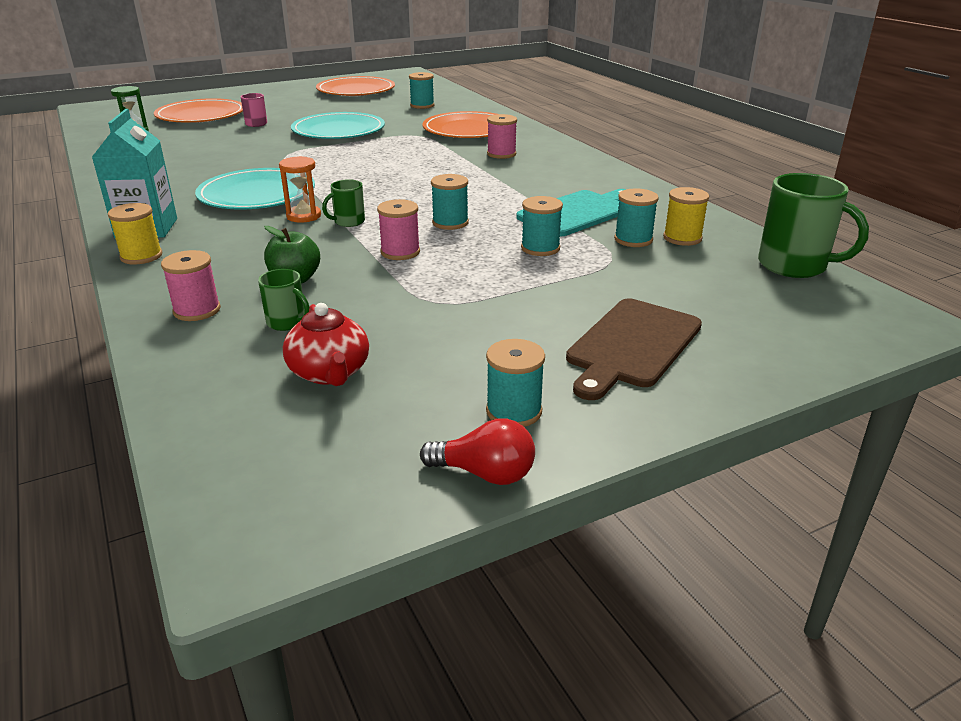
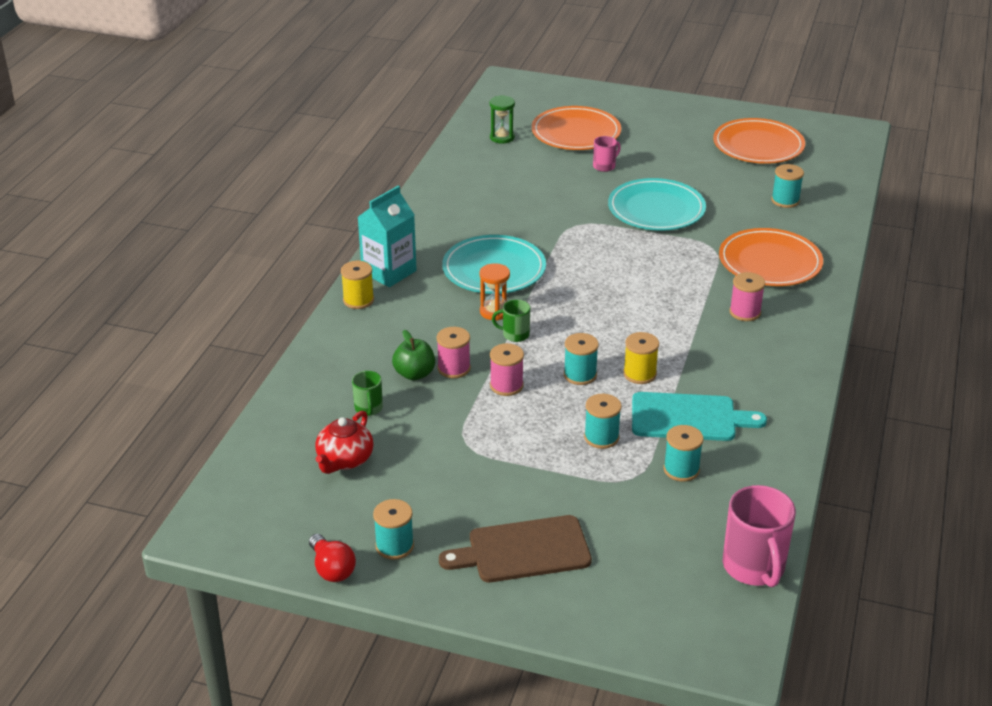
camera: 45 degrees right, 5 degrees up
pink spool [161,250,221,321] -> pink spool moved to [437,327,471,378]
yellow spool [663,187,709,246] -> yellow spool moved to [623,332,659,384]
green mug [758,173,869,278] -> pink mug [723,485,796,587]

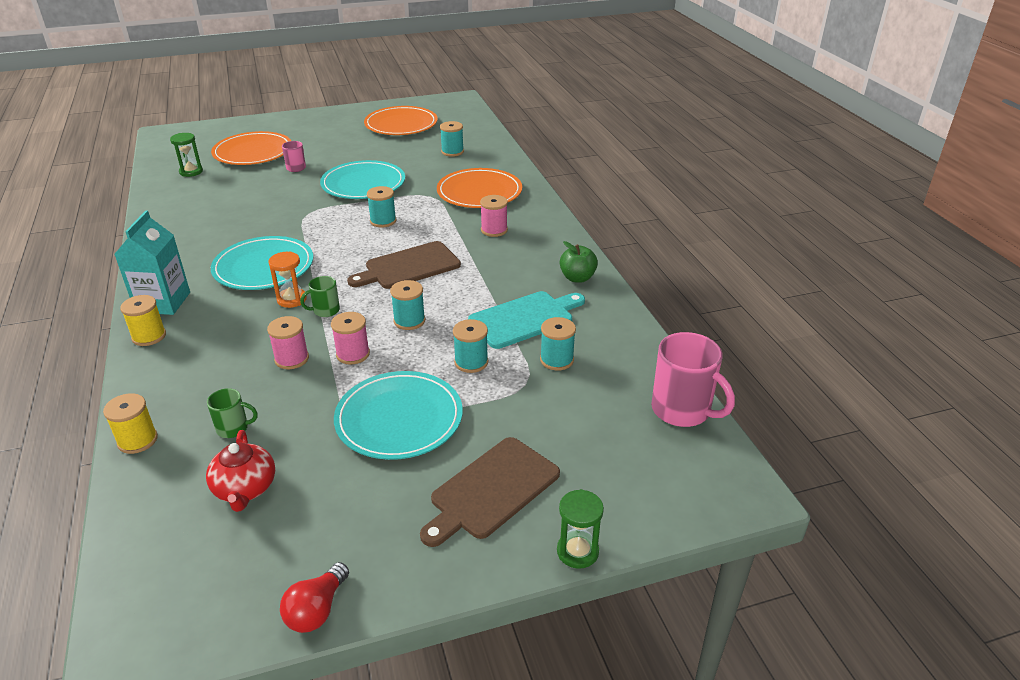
camera: 35 degrees left, 0 degrees up
red light bulb [309,534,356,582] -> red light bulb turned 90 degrees clockwise [280,562,349,633]
green mug [352,371,383,416] -> green mug turned 45 degrees counterclockwise [207,388,258,438]
turquoise spool [373,499,414,560] -> turquoise spool moved to [367,186,396,228]
green apple [392,330,435,381] -> green apple moved to [560,241,598,283]
yellow spool [623,332,659,384] -> yellow spool moved to [103,393,158,454]
none -> turquoise plate [334,371,463,460]
none -> brown cutting board [347,241,461,289]
none -> green hourglass [557,489,604,569]

